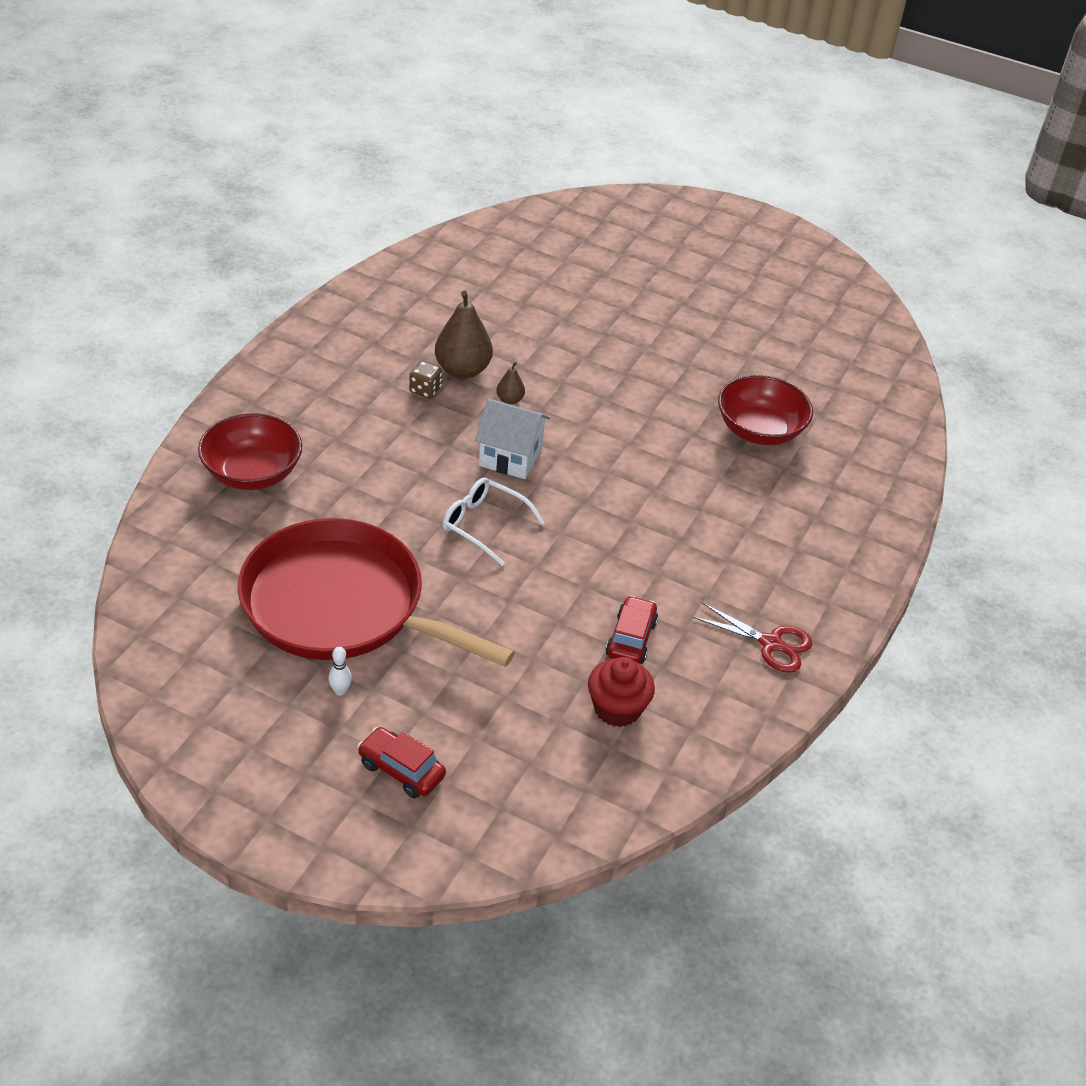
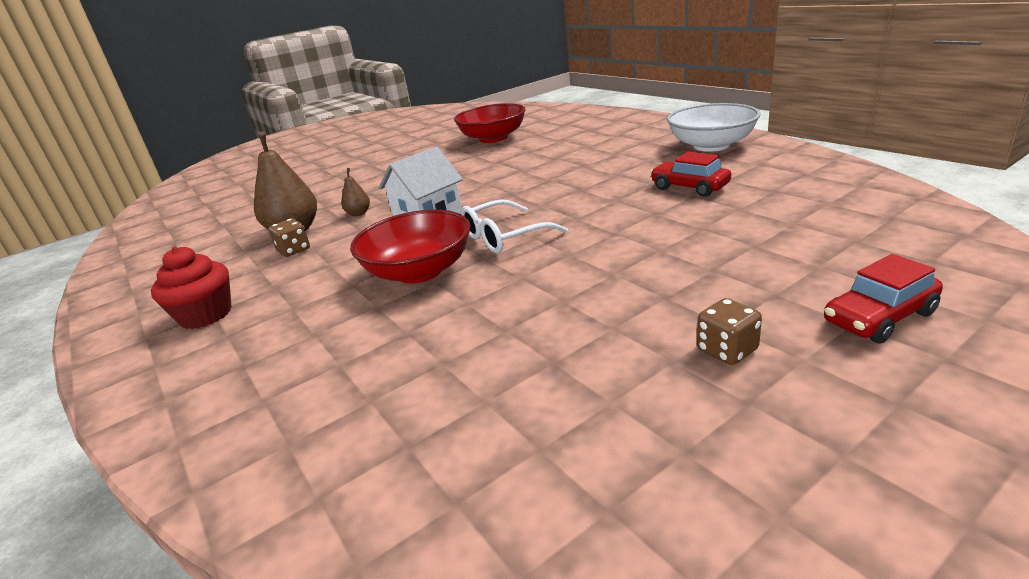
camera: 55 degrees left, 15 degrees down
red bowl [198,413,302,490] -> red bowl moved to [350,210,471,284]
red pan [238,518,515,667] -> none
white bowling pin [328,647,352,696] -> brown dice [697,298,762,365]
red cupcake [588,657,655,727] -> red cupcake moved to [151,247,232,329]
red scissors [693,602,812,673] -> white bowl [667,103,761,152]

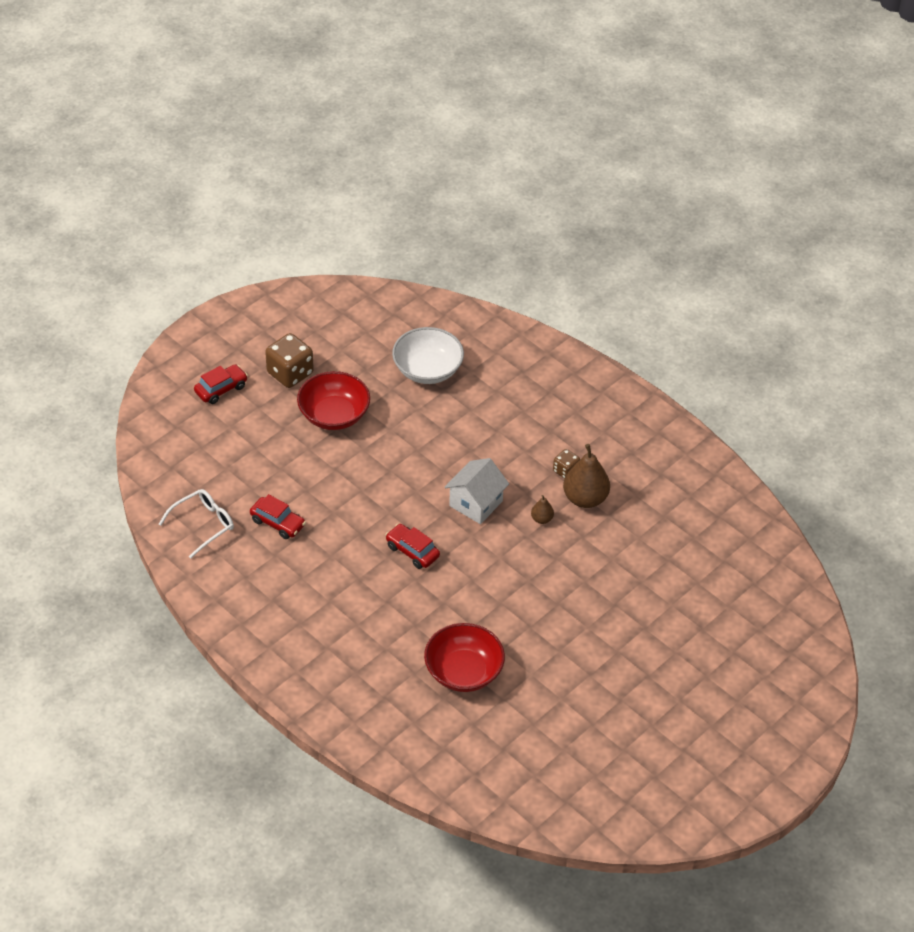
camera: 165 degrees right, 20 degrees up
red cupcake [151,247,232,329] -> none
red bowl [350,210,471,284] -> red bowl moved to [297,371,370,430]
white glasses [461,199,568,253] -> white glasses moved to [159,489,234,558]
white bowl [667,103,761,152] -> white bowl moved to [392,327,464,384]
brown dice [697,298,762,365] -> brown dice [265,333,314,388], size x1.84
none -> red car [385,524,440,569]

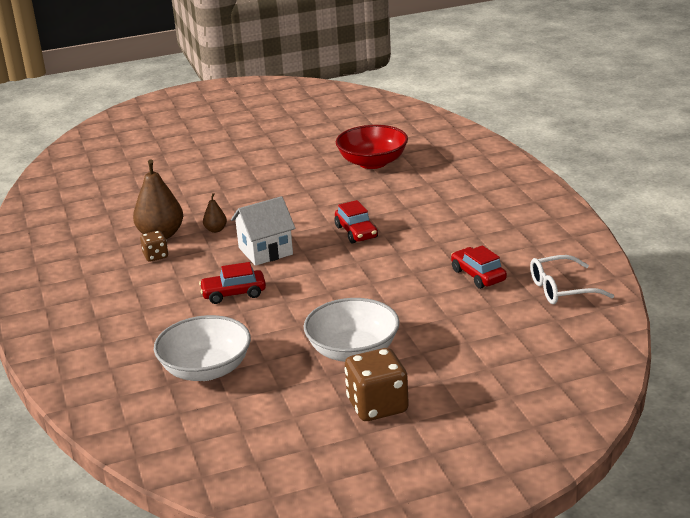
camera: 150 degrees left, 20 degrees down
red car [194,364,248,404] -> red car moved to [199,262,266,304]
red bowl [297,371,370,430] -> white bowl [304,298,400,362]

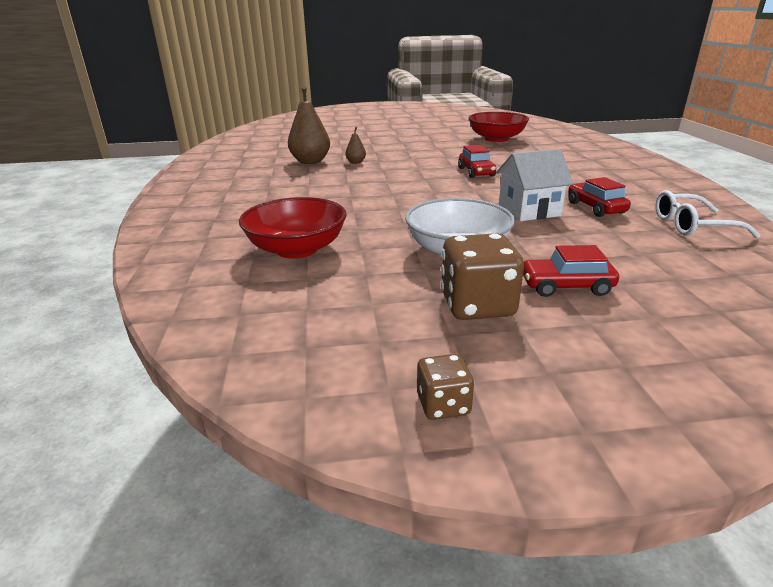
camera: 10 degrees right, 0 degrees up
brown dice [140,231,168,262] -> brown dice moved to [417,354,474,420]
white bowl [154,315,251,381] -> red bowl [239,197,346,259]
red car [199,262,266,304] -> red car moved to [523,245,619,297]
white house [231,196,296,266] -> white house moved to [496,149,574,221]

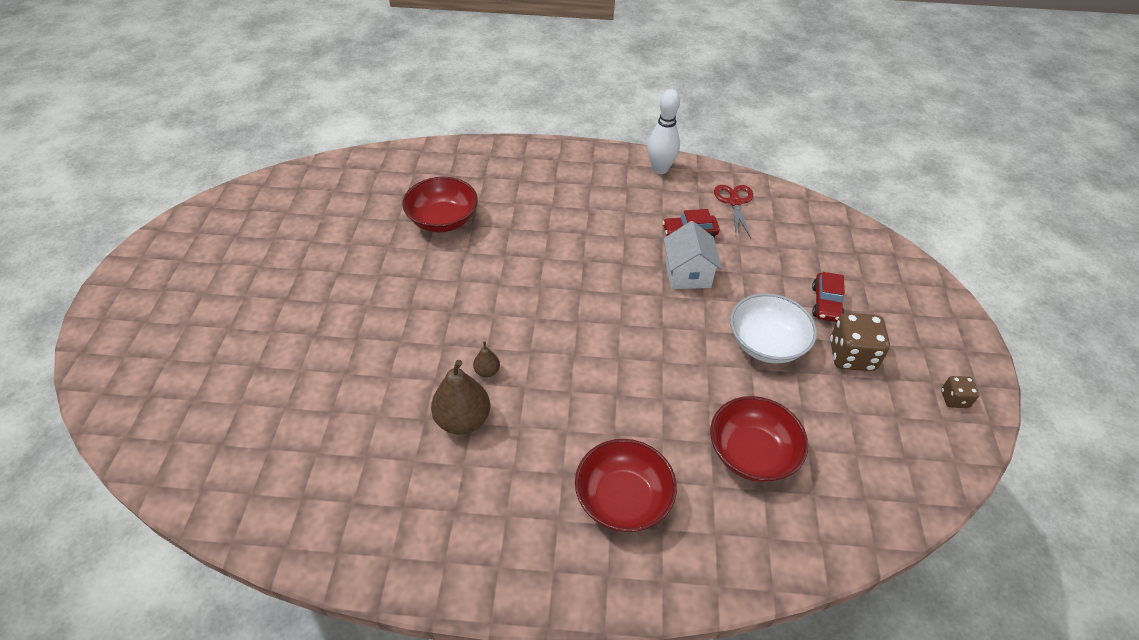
camera: 80 degrees left, 20 degrees up
red car [458,145,496,178] -> none
white glasses [655,190,760,238] -> red scissors [714,185,753,238]
none -> red bowl [575,439,677,532]
none -> white bowling pin [647,89,680,174]

